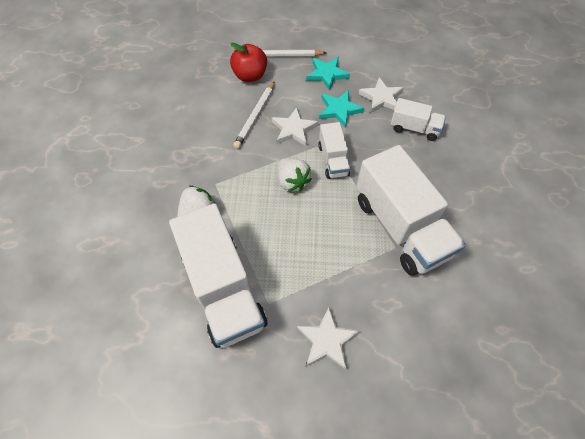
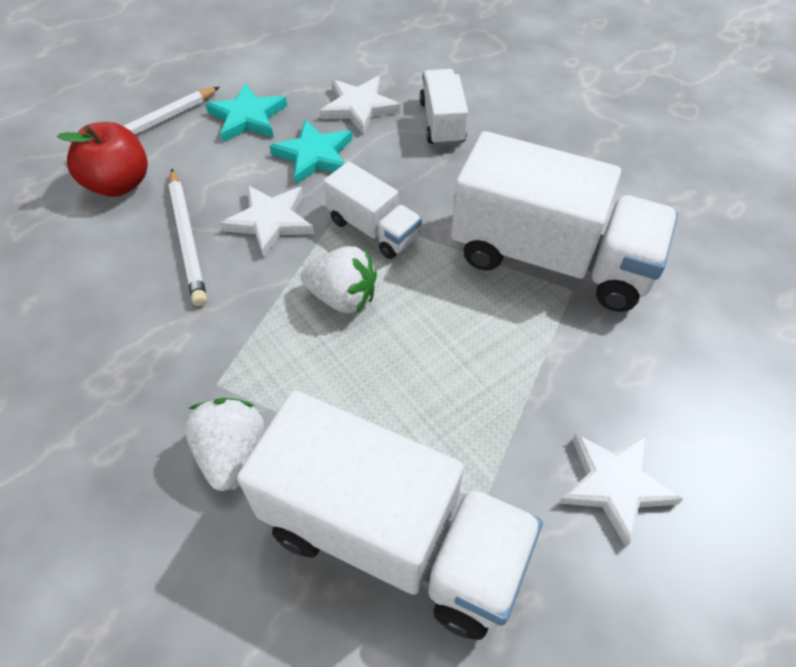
camera: 40 degrees left, 5 degrees down
white truck [390,98,446,141] -> white truck turned 75 degrees counterclockwise [419,69,468,146]

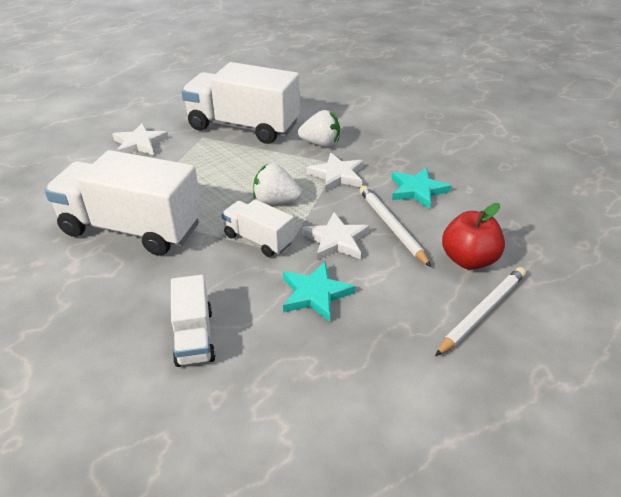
camera: 175 degrees right, 15 degrees down
white strawberry [184,398,264,491] -> white strawberry turned 75 degrees counterclockwise [298,110,340,147]
turquoise star [205,83,287,142] -> turquoise star moved to [391,167,451,209]
white star [320,76,400,135] -> white star moved to [307,153,364,192]

